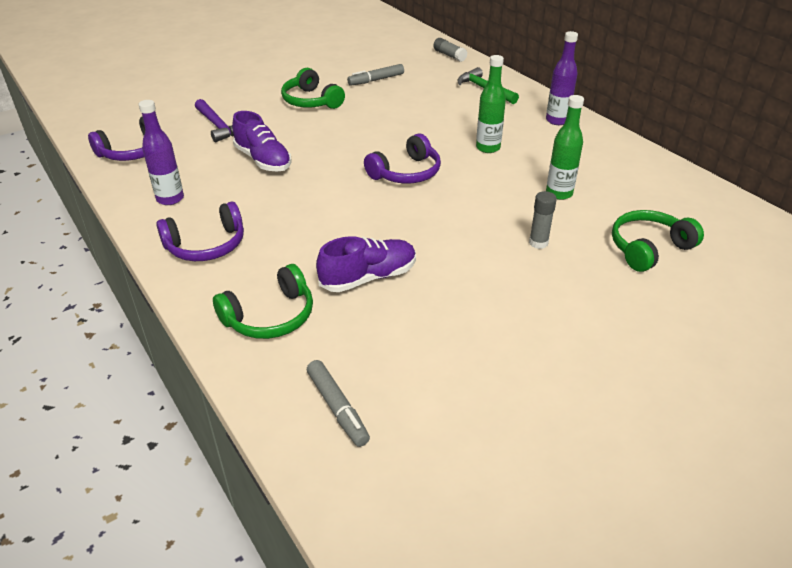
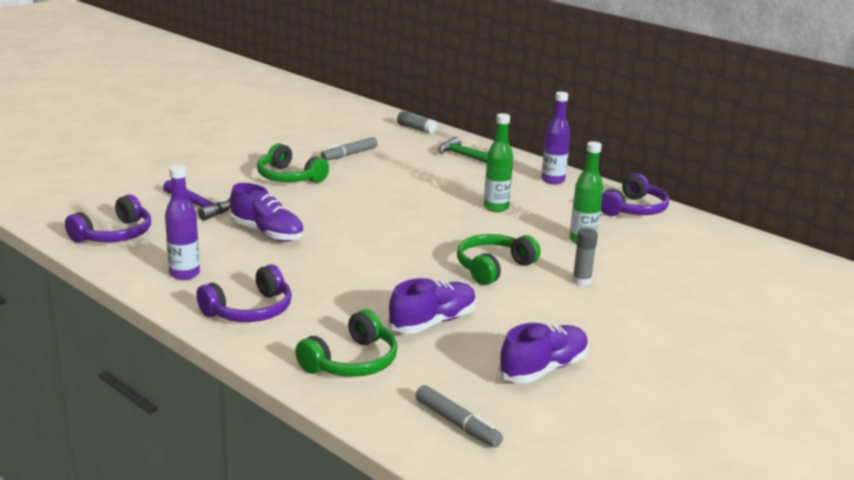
camera: 15 degrees left, 15 degrees down
purple headphones [364,134,441,184] -> purple headphones moved to [601,173,669,216]
green headphones [612,210,704,272] -> green headphones moved to [457,234,541,285]
none -> purple shoe [498,323,589,383]

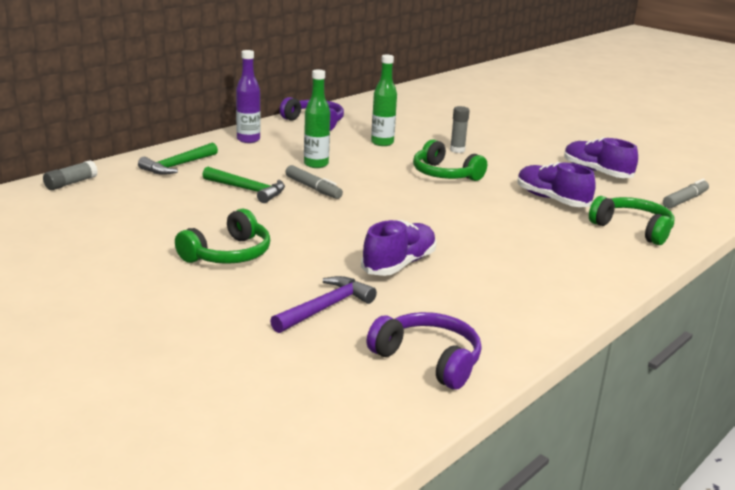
camera: 90 degrees left, 0 degrees up
purple bottle [165,165,200,280] -> none
purple headphones [196,264,292,322] -> none
grey marker [321,137,378,161] -> grey marker moved to [285,165,343,199]
none -> green hammer [203,167,285,203]

